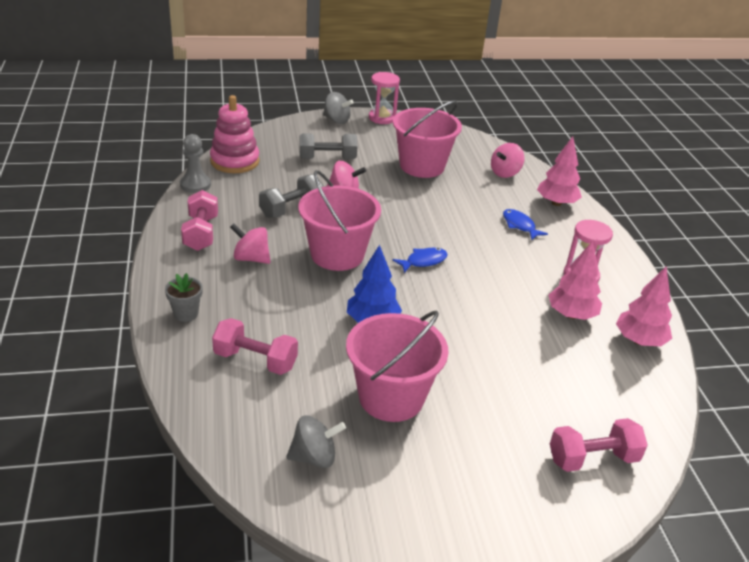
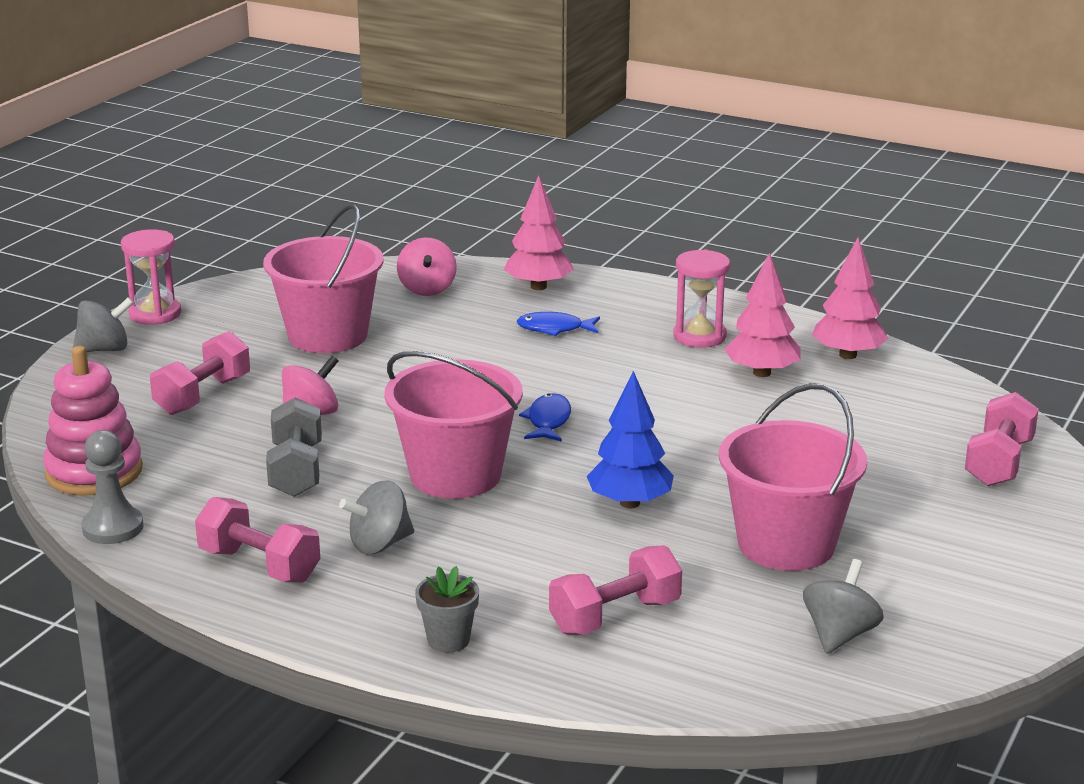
camera: 50 degrees left, 10 degrees down
pink spinning top [230,224,271,264] -> grey spinning top [339,480,414,554]
grey dumbbell [299,133,357,159] -> pink dumbbell [150,331,250,415]

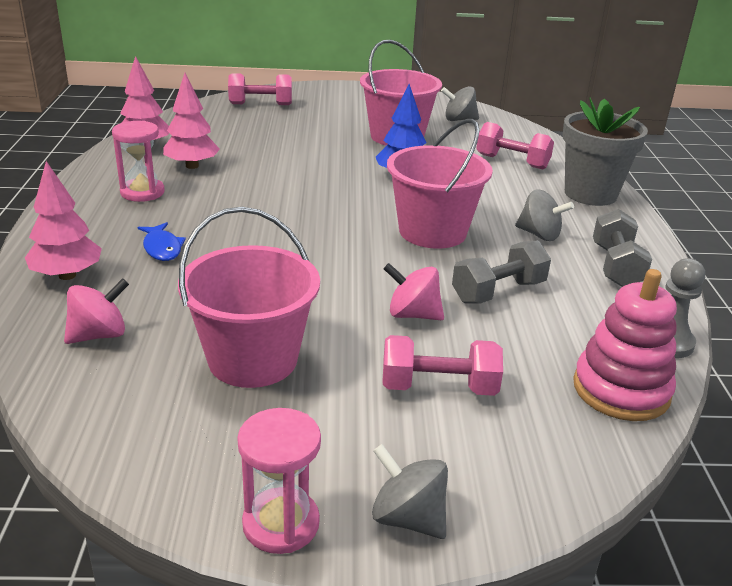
camera: 120 degrees left, 5 degrees up
pink dumbbell [195,497,320,583] -> grey dumbbell [593,209,652,287]
grey flower pot [415,566,479,653] -> grey flower pot [562,98,648,206], size x2.14
blue fish [519,393,571,442] -> none

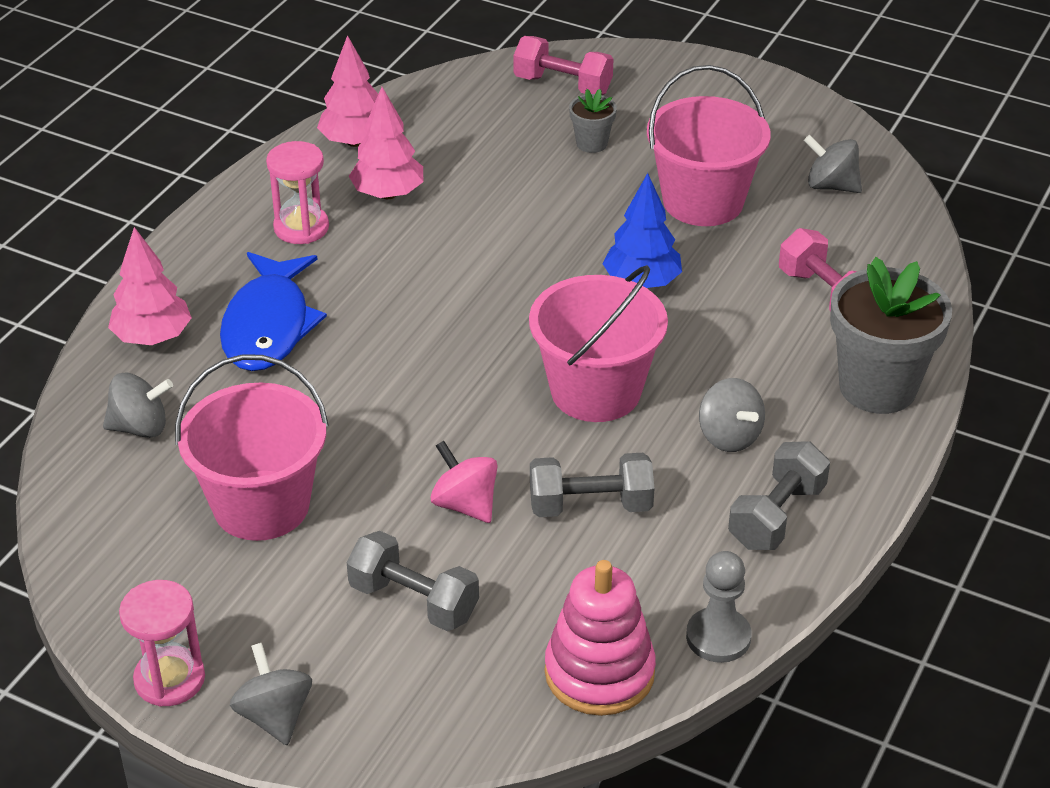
camera: 30 degrees right, 10 degrees up
pink spinning top [64,278,129,344] -> grey spinning top [103,372,173,438]
blue fish [137,222,186,261] -> blue fish [220,252,327,371], size x1.96
pink dumbbell [383,335,503,396] -> grey dumbbell [347,531,479,631]
none -> grey flower pot [569,89,617,153]

